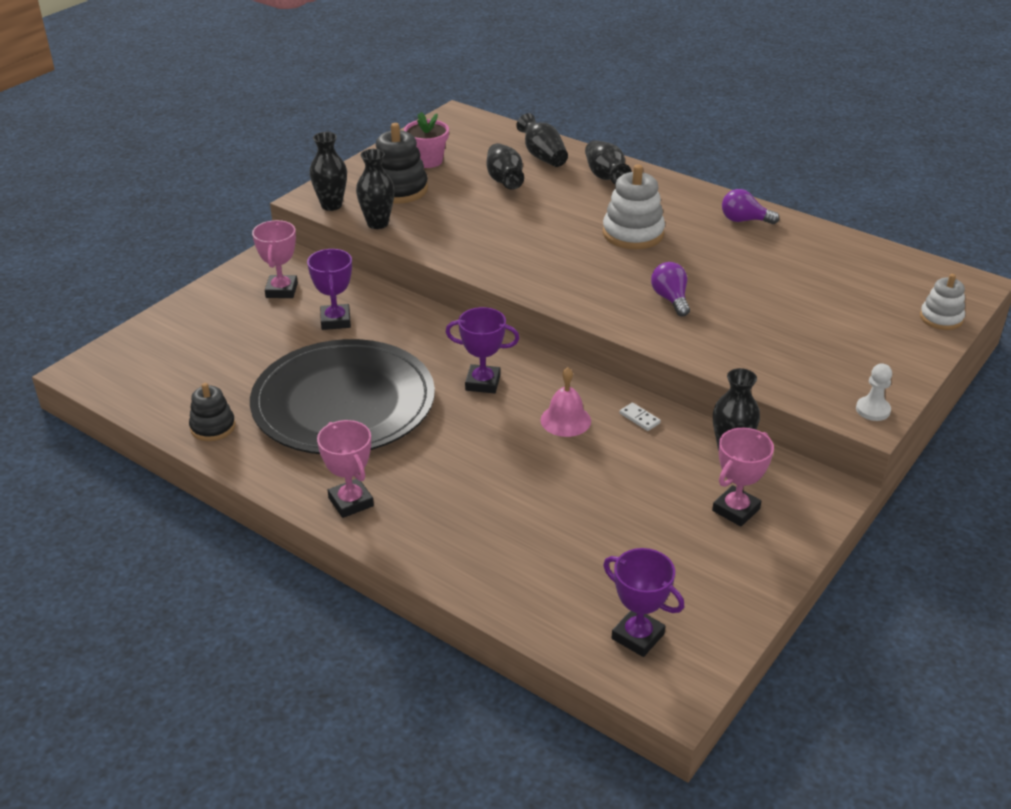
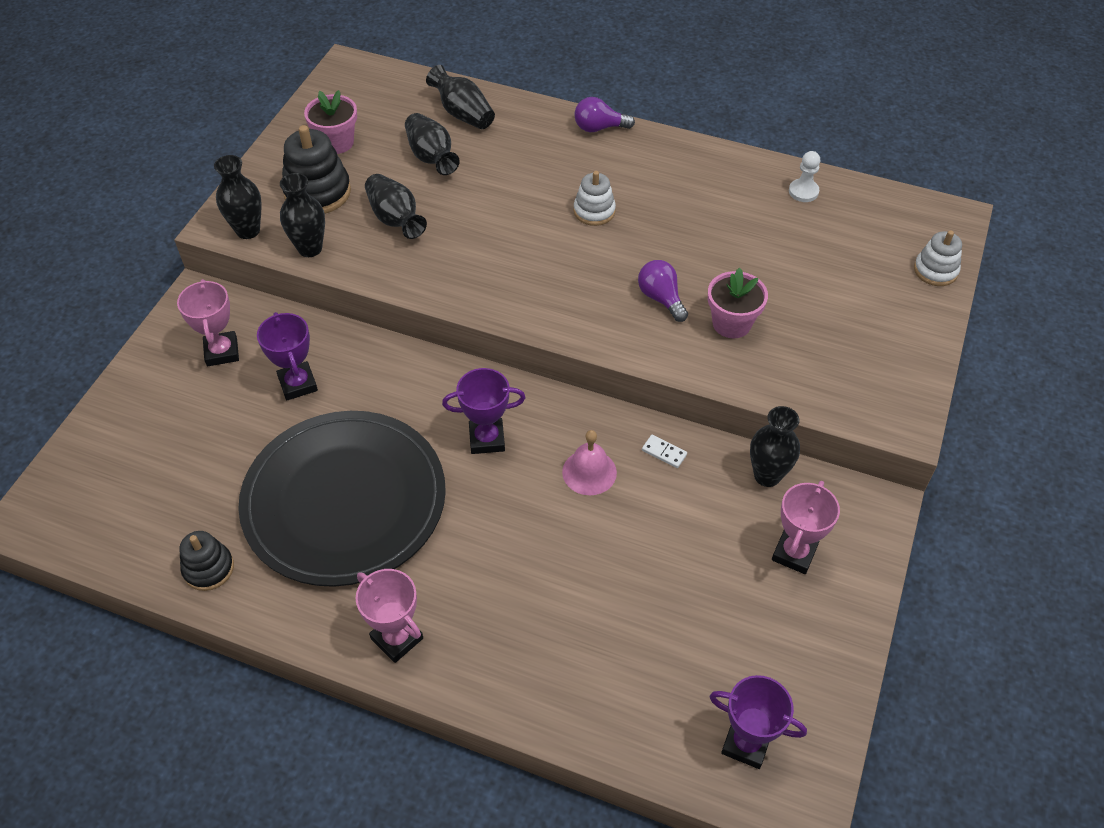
camera: 15 degrees left, 15 degrees up
black vase [585,140,632,184] -> black vase moved to [365,174,427,239]
white stacking toy [603,164,665,249] -> white stacking toy [574,171,616,226], size x0.62
purple light bulb [722,189,779,224] -> purple light bulb moved to [574,97,635,132]
white pawn [856,364,892,421] -> white pawn moved to [789,151,821,202]
none -> pink flower pot [708,267,768,338]

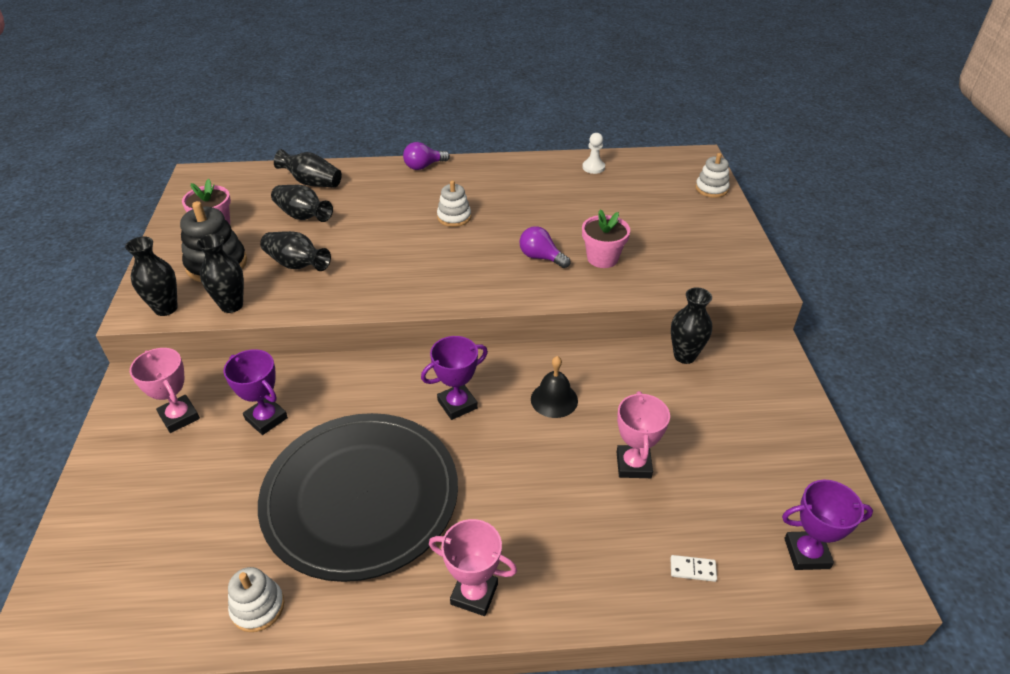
camera: 25 degrees left, 10 degrees down
black stacking toy [180,531,234,591] -> white stacking toy [228,567,285,632]
pink bell [562,430,617,495] -> black bell [531,356,578,418]
white domino [642,435,687,468] -> white domino moved to [671,555,717,582]
pink trophy [772,481,840,574] -> pink trophy moved to [617,391,670,478]

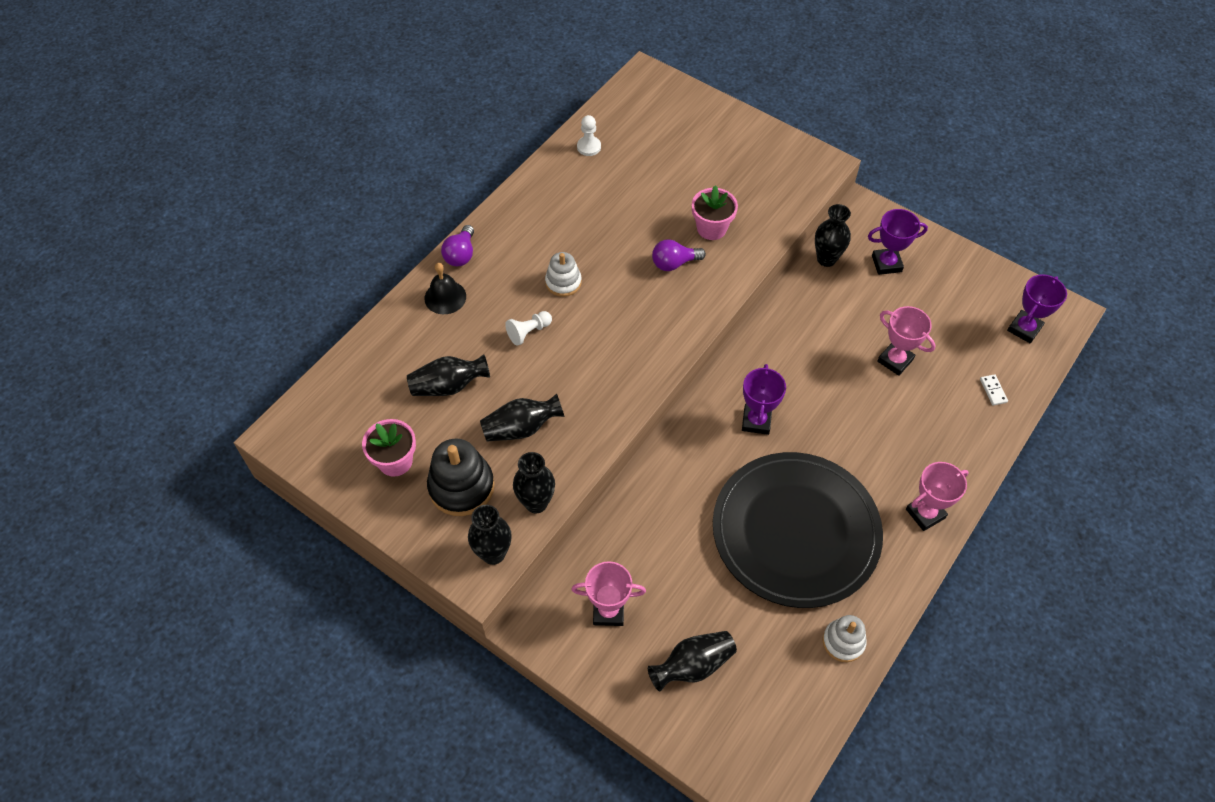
camera: 50 degrees left, 15 degrees up
purple trophy [223,349,288,435] -> purple trophy moved to [868,209,928,275]
black vase [274,149,342,188] -> black vase moved to [648,631,737,691]
black bell [531,356,578,418] -> black bell moved to [425,263,466,314]
white domino [671,555,717,582] -> white domino turned 60 degrees counterclockwise [980,374,1008,406]
white stacking toy [695,153,730,198] -> none
none -> white pawn [505,311,552,346]

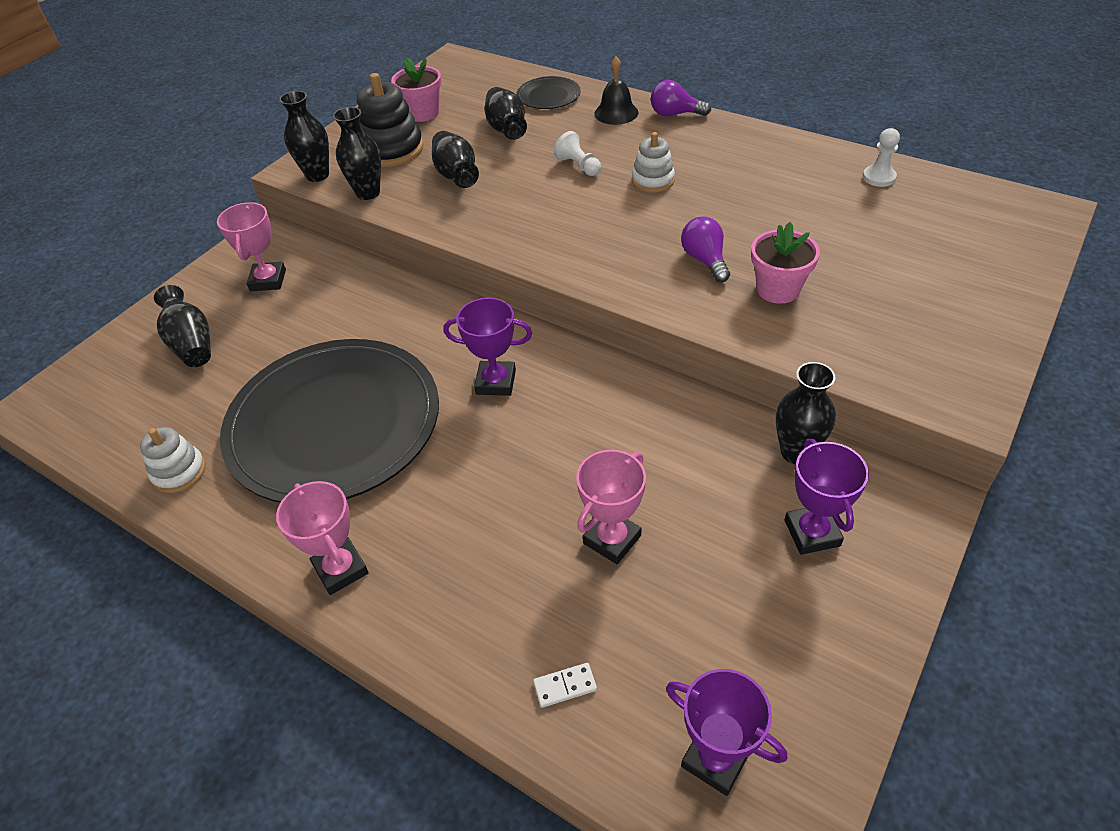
camera: 90 degrees right, 10 degrees down
none -> black plate [516,76,581,109]

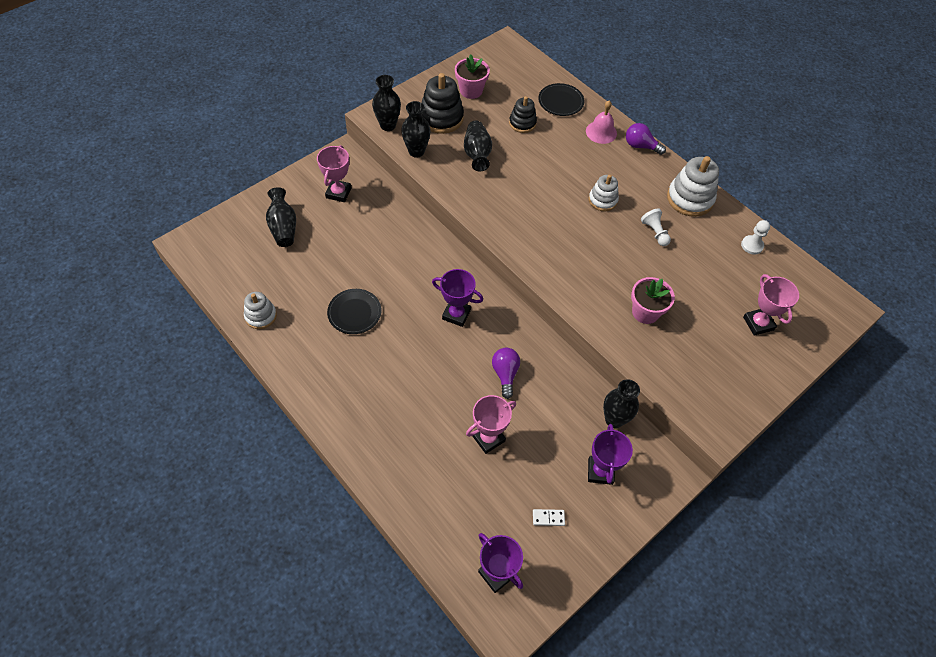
camera: 10 degrees right, 10 degrees up
black plate [220,339,439,503] -> black plate [327,289,381,334], size x0.41
pink trophy [276,481,369,595] -> pink trophy moved to [743,274,799,336]
black vase [485,87,527,140] -> black stacking toy [509,96,537,133]
white domino [533,663,597,708] -> white domino moved to [533,509,565,526]
white pawn [554,131,601,176] -> white pawn moved to [641,208,671,246]
black bell [594,57,638,125] -> pink bell [586,100,617,144]
purple light bulb [681,217,730,282] -> purple light bulb moved to [492,348,520,399]
none -> white stacking toy [667,156,719,217]

